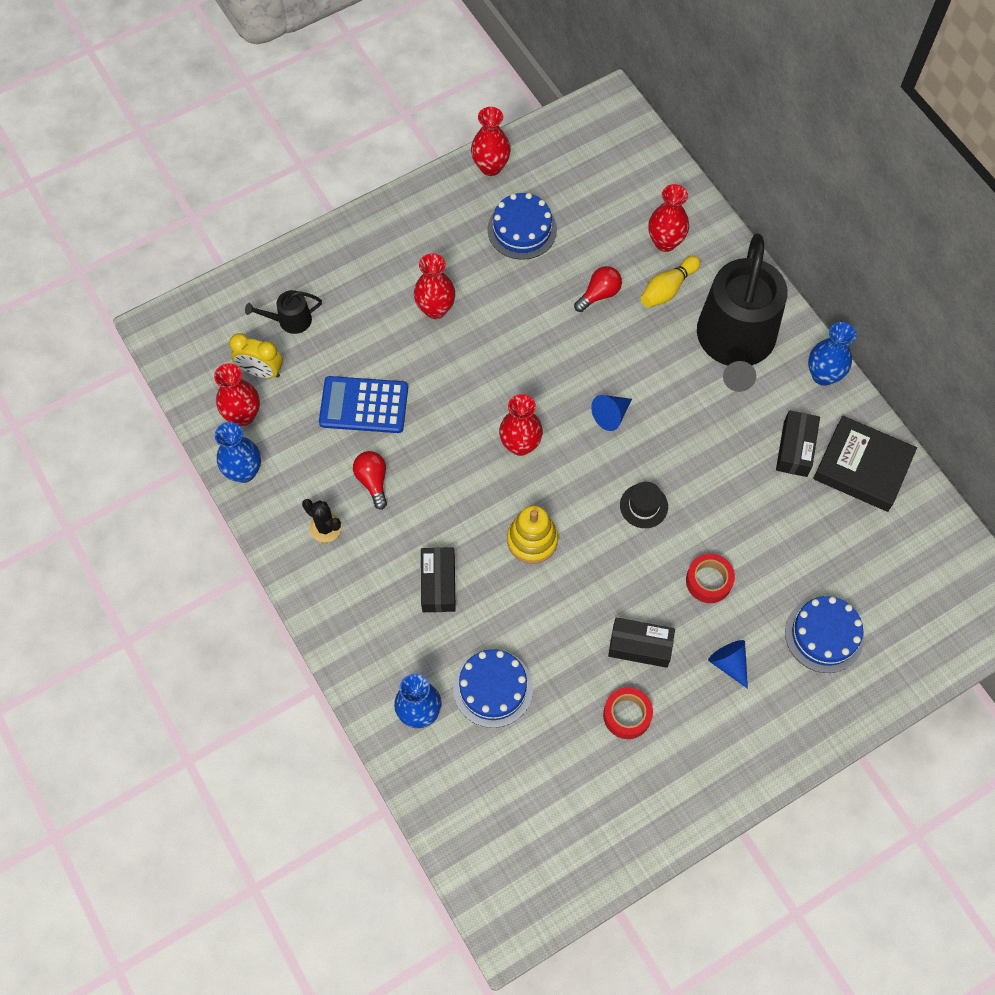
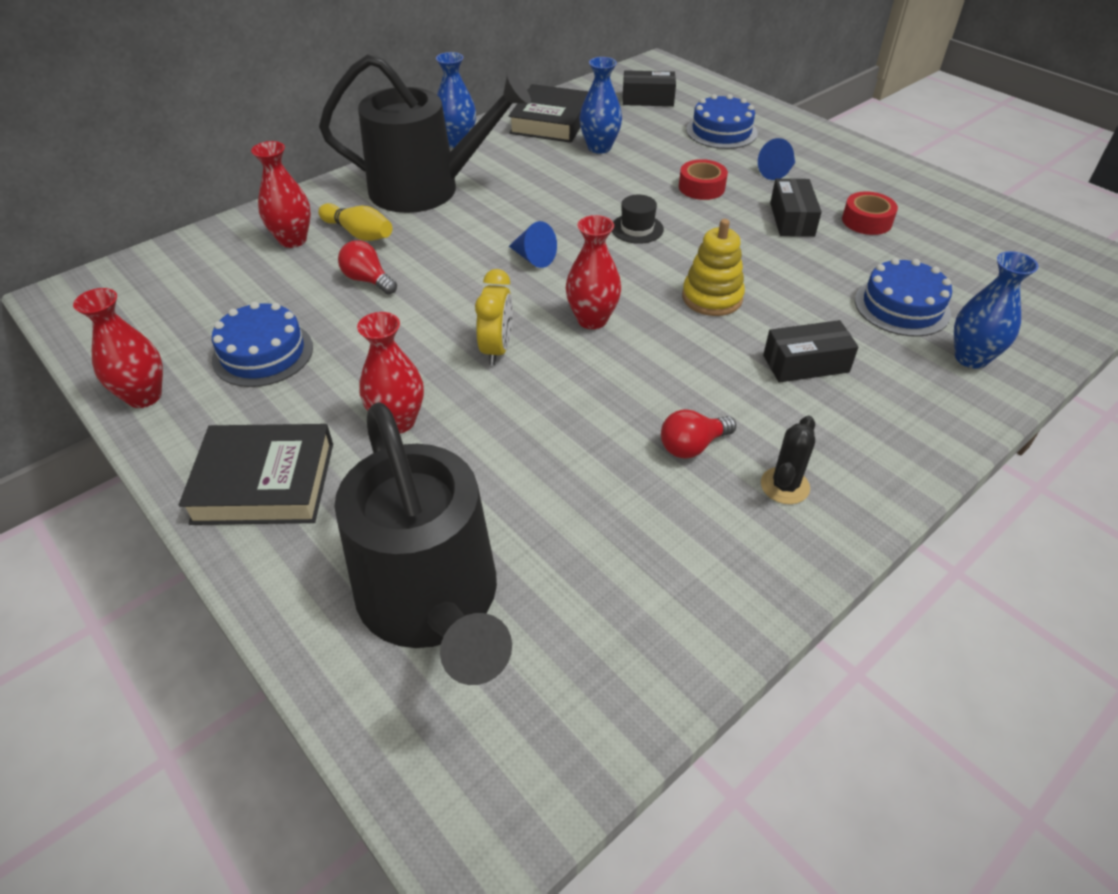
camera: 100 degrees left, 20 degrees down
red vase [214,363,260,426] -> none
blue vase [215,422,261,483] -> blue vase moved to [579,57,622,154]
yellow clock [229,333,283,378] -> yellow clock moved to [475,269,513,365]
black watering can [245,290,322,334] -> black watering can [334,402,512,685], size x2.46
blue calculator [319,376,408,433] -> none
black box [776,410,820,477] -> black box moved to [623,70,676,106]
none -> black book [179,424,333,525]

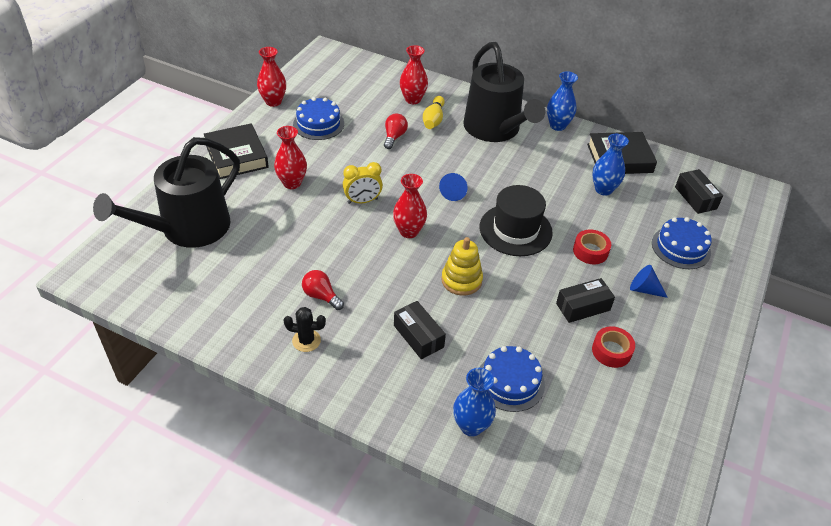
camera: 65 degrees right, 0 degrees up
black hat [612,195,664,244] -> black hat [480,185,553,256], size x1.98

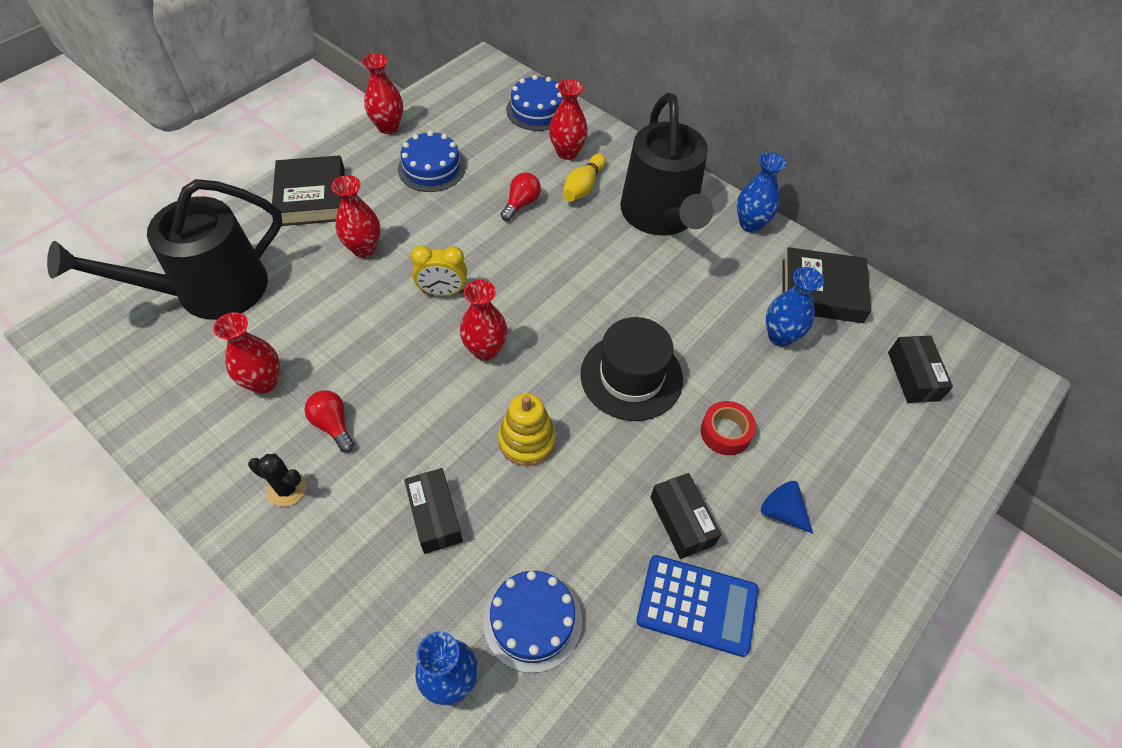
camera: 15 degrees right, 10 degrees up
blue cone [439,173,468,201] -> none
black box [556,278,615,323] -> black box turned 75 degrees clockwise [650,473,721,559]
red tape [592,326,635,368] -> blue calculator [637,555,759,657]
blue cake [652,217,712,269] -> blue cake moved to [506,75,563,131]
none -> red vase [214,312,280,394]

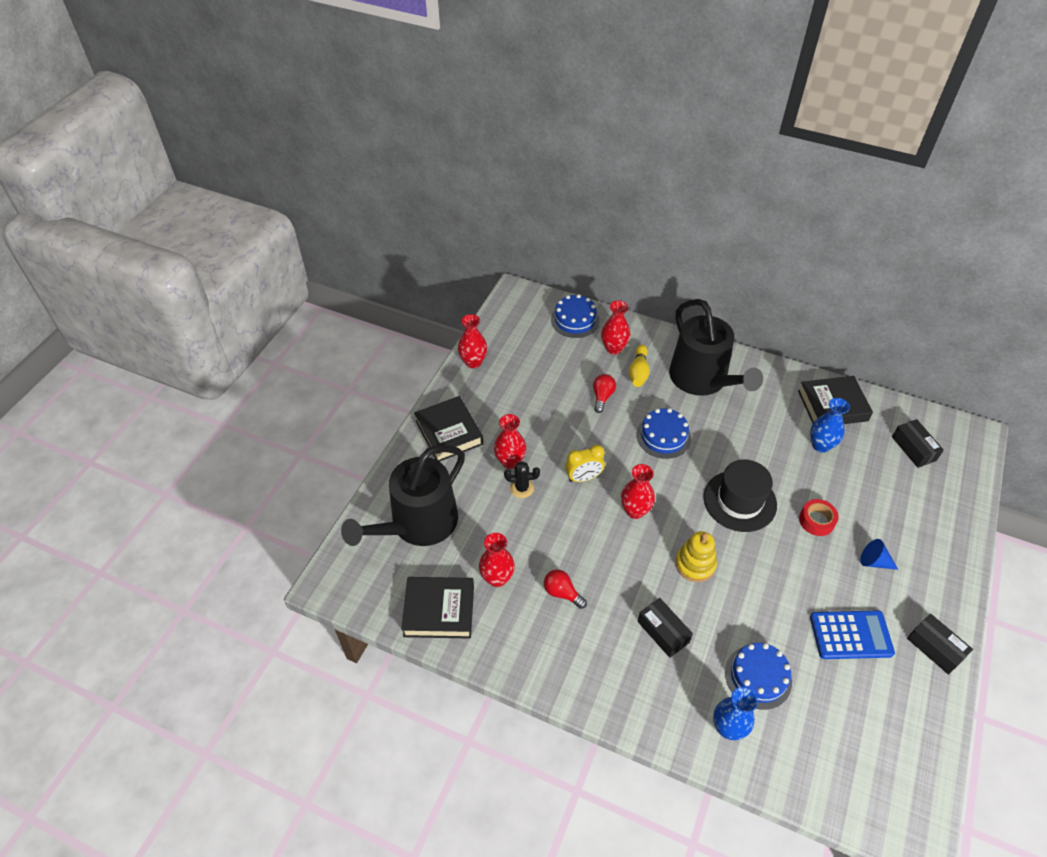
camera: 15 degrees left, 5 degrees down
black cactus [248,454,306,507] -> black cactus moved to [504,461,540,498]
blue cake [398,131,466,192] -> blue cake moved to [637,408,691,459]
black box [650,473,721,559] -> black box moved to [907,614,973,674]
blue vase [737,152,786,233] -> none
none -> black book [401,577,474,639]

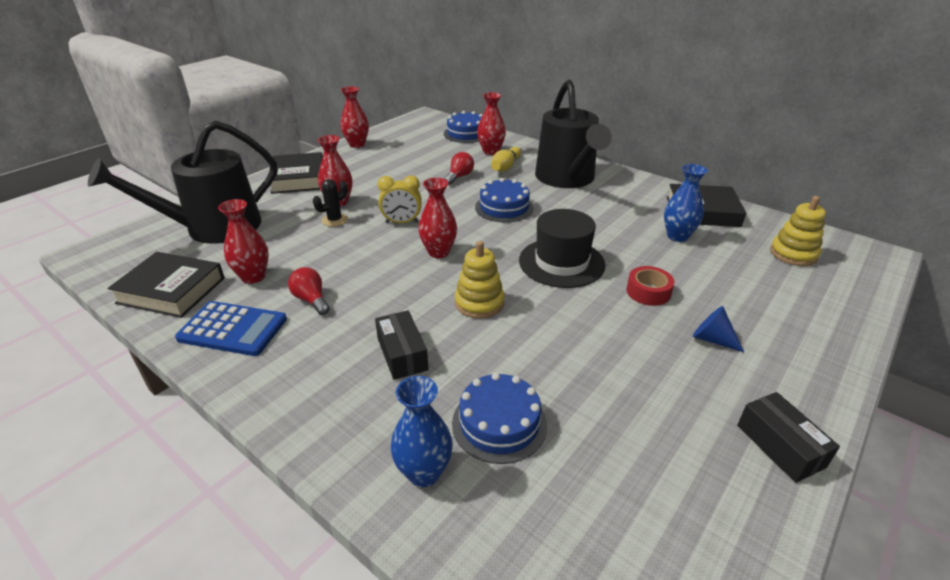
camera: 15 degrees right, 15 degrees down
black cactus [504,461,540,498] -> black cactus turned 60 degrees counterclockwise [313,179,348,227]
blue calculator [810,610,895,659] -> blue calculator moved to [175,301,287,356]
black box [892,419,944,468] -> yellow stacking toy [770,196,826,266]

